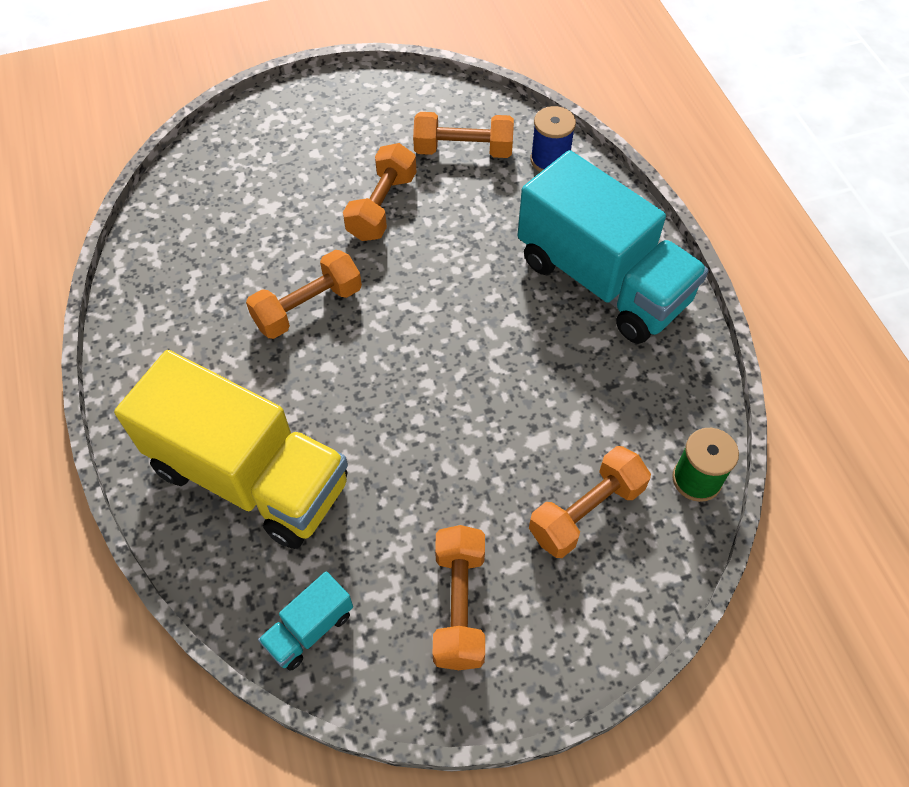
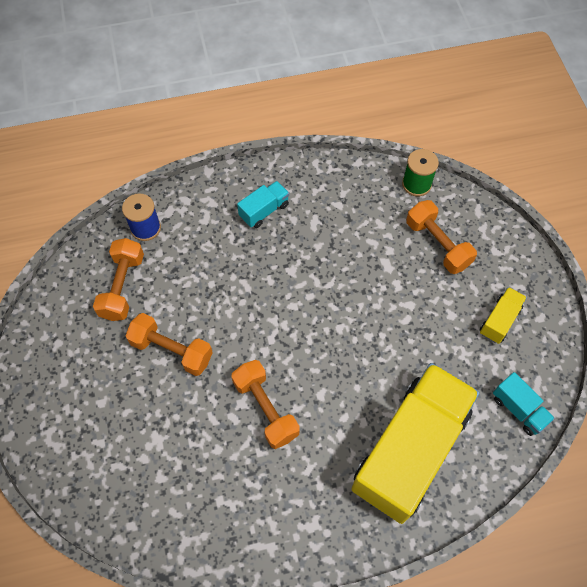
camera: 85 degrees left, 5 degrees up
orange dumbbell [432,525,485,670] -> yellow truck [480,287,527,344]
turquoise truck [517,150,708,344] -> turquoise truck [237,181,289,228], size x0.41

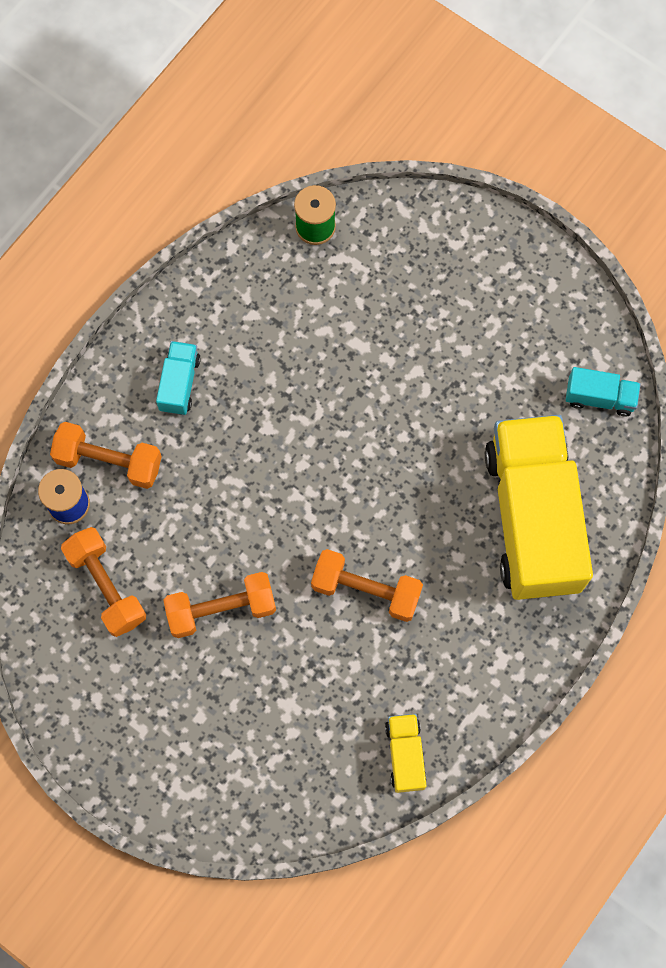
camera: 40 degrees left, 10 degrees up
orange dumbbell [406,200,477,274] -> orange dumbbell moved to [50,422,162,489]
yellow truck [480,287,527,344] -> yellow truck moved to [385,714,427,793]

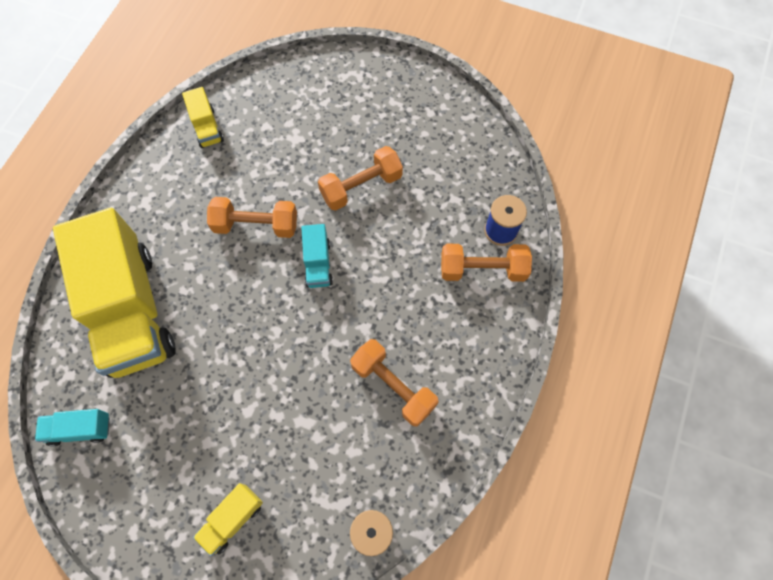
camera: 165 degrees right, 5 degrees down
orange dumbbell [61,527,146,637] -> orange dumbbell moved to [350,339,439,427]
turquoise truck [156,341,201,415] -> turquoise truck moved to [301,224,333,288]
none -> yellow truck [193,483,263,556]

